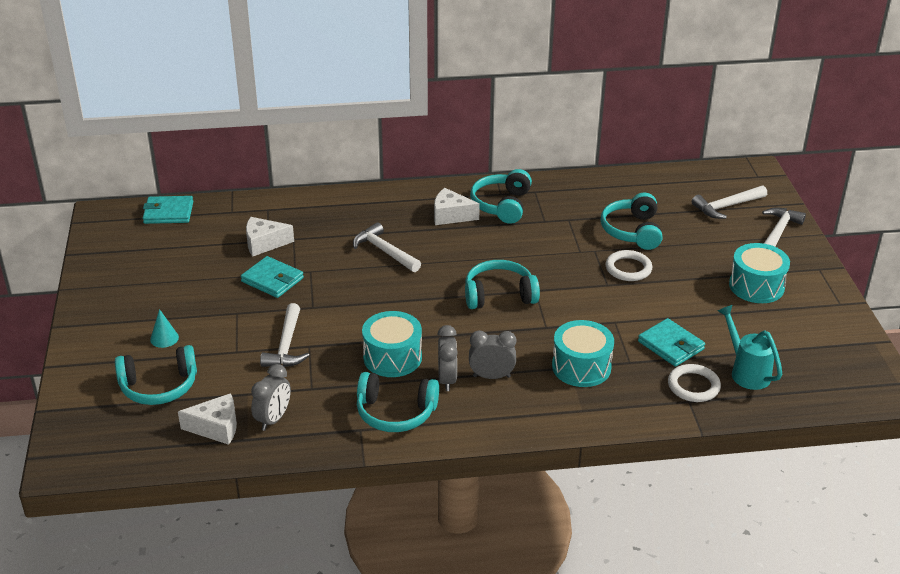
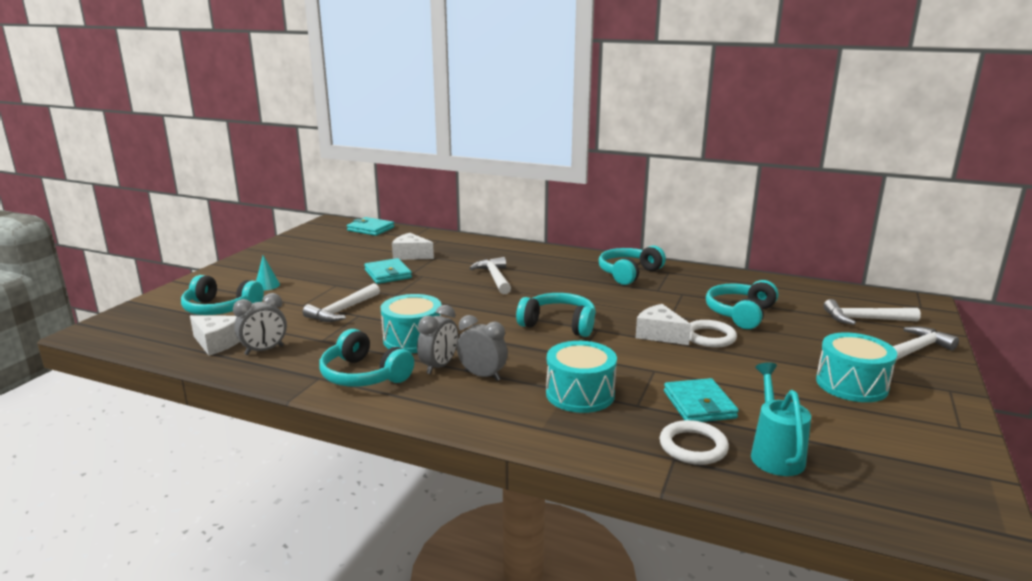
camera: 30 degrees right, 15 degrees down
white cheese [434,188,480,225] -> white cheese moved to [636,304,691,345]

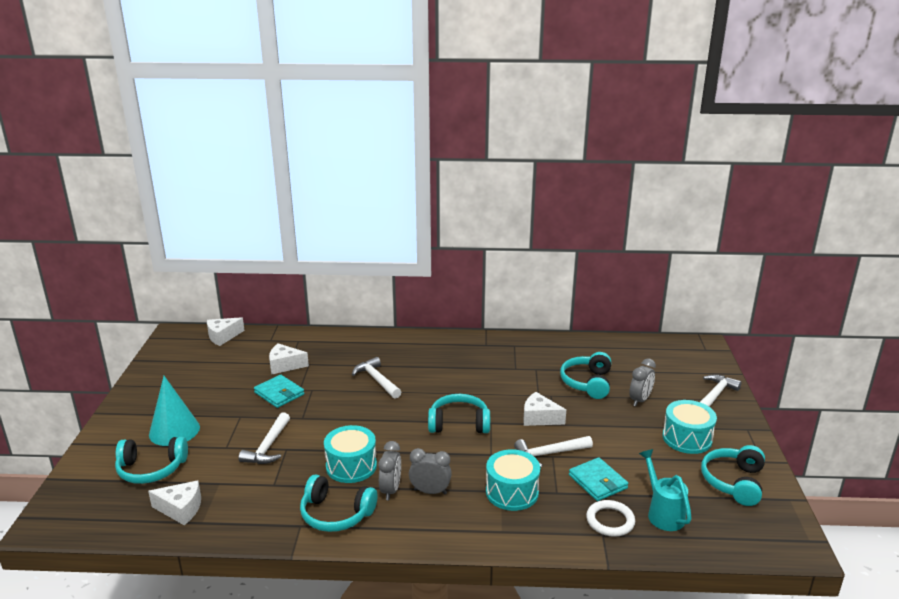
camera: 20 degrees left, 5 degrees up
grey clock [233,293,287,355] -> grey clock moved to [629,358,656,406]
turquoise cone [256,255,280,290] -> turquoise cone [149,376,200,446], size x2.11
turquoise wallet [347,217,394,236] -> white cheese [207,317,245,346]
turquoise headphones [599,246,666,285] -> turquoise headphones moved to [701,445,765,506]
white ring [690,320,737,348] -> none
white hammer [823,299,921,325] -> white hammer moved to [514,436,593,468]

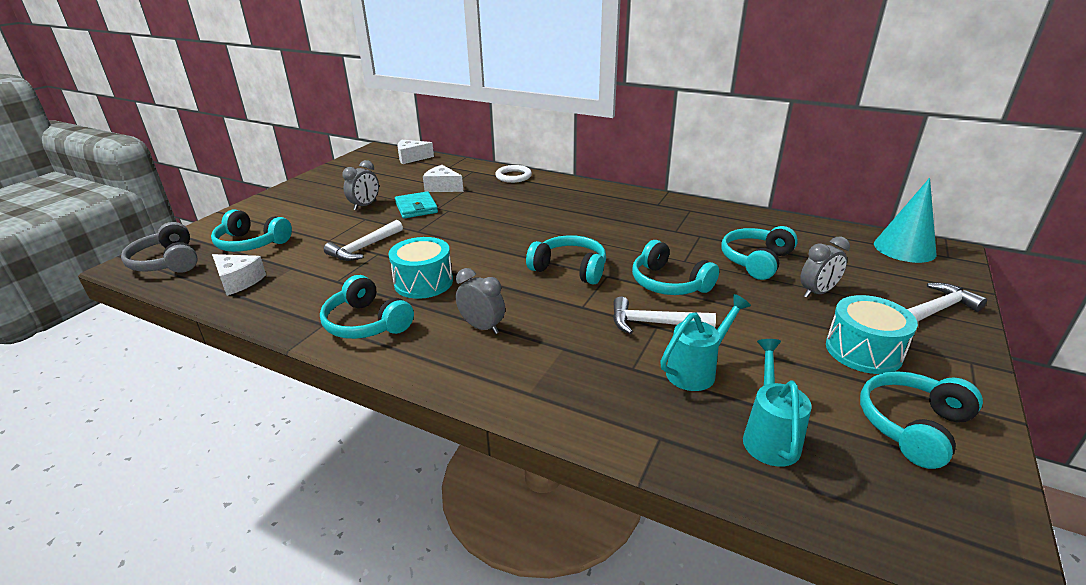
camera: 25 degrees right, 5 degrees up
turquoise cone [149,376,200,446] -> turquoise cone moved to [874,178,937,263]
white hammer [352,357,401,399] -> none
grey clock [378,441,401,500] -> grey clock moved to [342,160,379,210]
turquoise drum [486,449,540,511] -> none
white cheese [523,392,566,426] -> turquoise headphones [632,240,719,295]
turquoise wallet [569,457,628,501] -> turquoise watering can [660,294,751,391]
white ring [586,500,635,537] -> white ring moved to [495,165,532,183]
none -> grey headphones [121,222,198,273]

